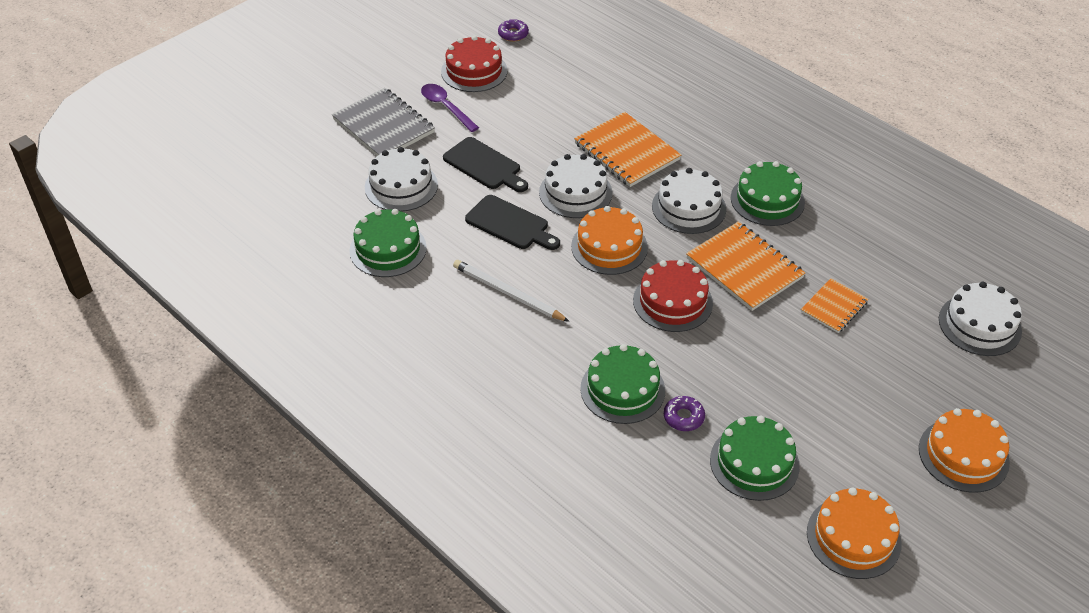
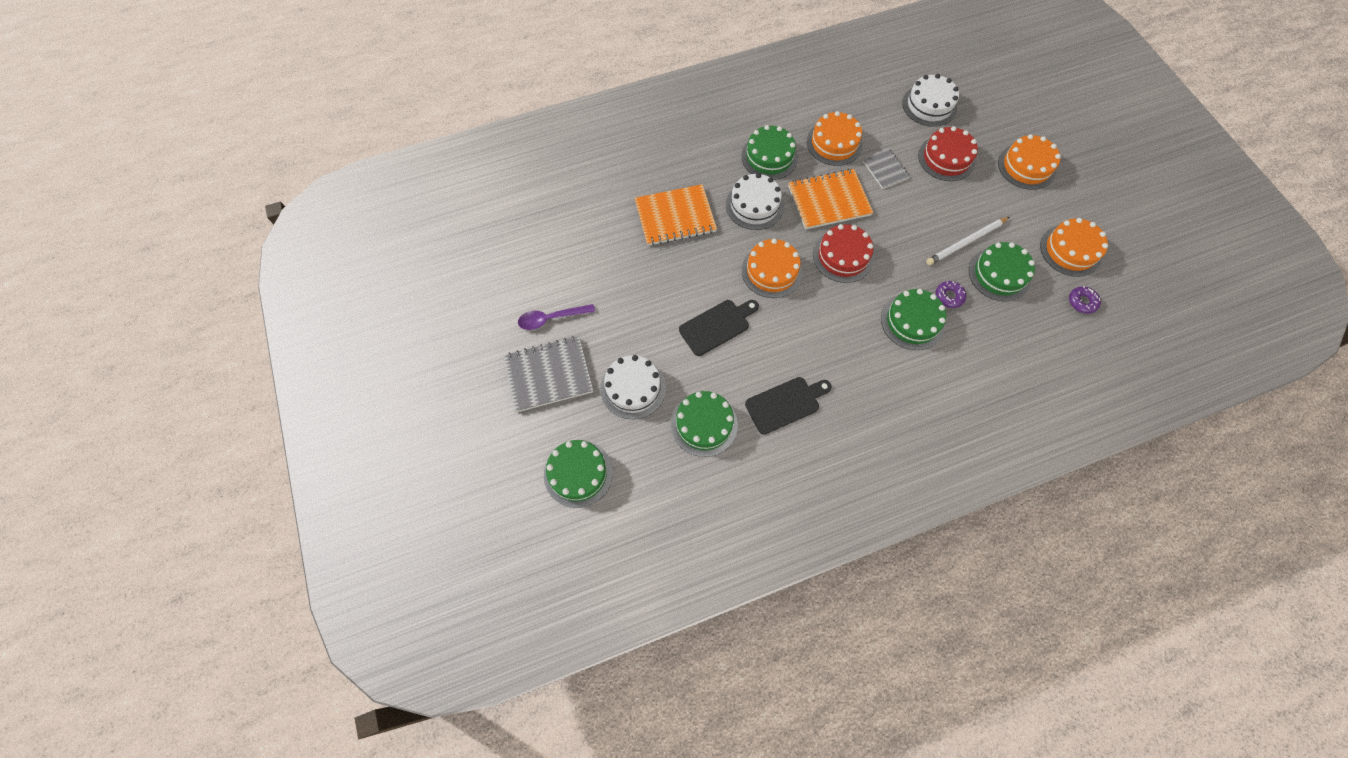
camera: 65 degrees left, 20 degrees up
red cake [441,35,507,92] -> red cake moved to [918,126,978,181]
black cutting board [443,137,528,192] -> black cutting board moved to [745,377,832,435]
white pencil [453,260,570,322] -> white pencil moved to [926,217,1010,265]
purple donut [498,19,529,42] -> purple donut moved to [1069,286,1101,314]
white cake [539,154,612,218] -> none
orange notebook [801,278,868,333] -> grey notebook [862,148,910,189]
none -> green cake [544,440,613,508]
none -> orange cake [807,111,863,166]

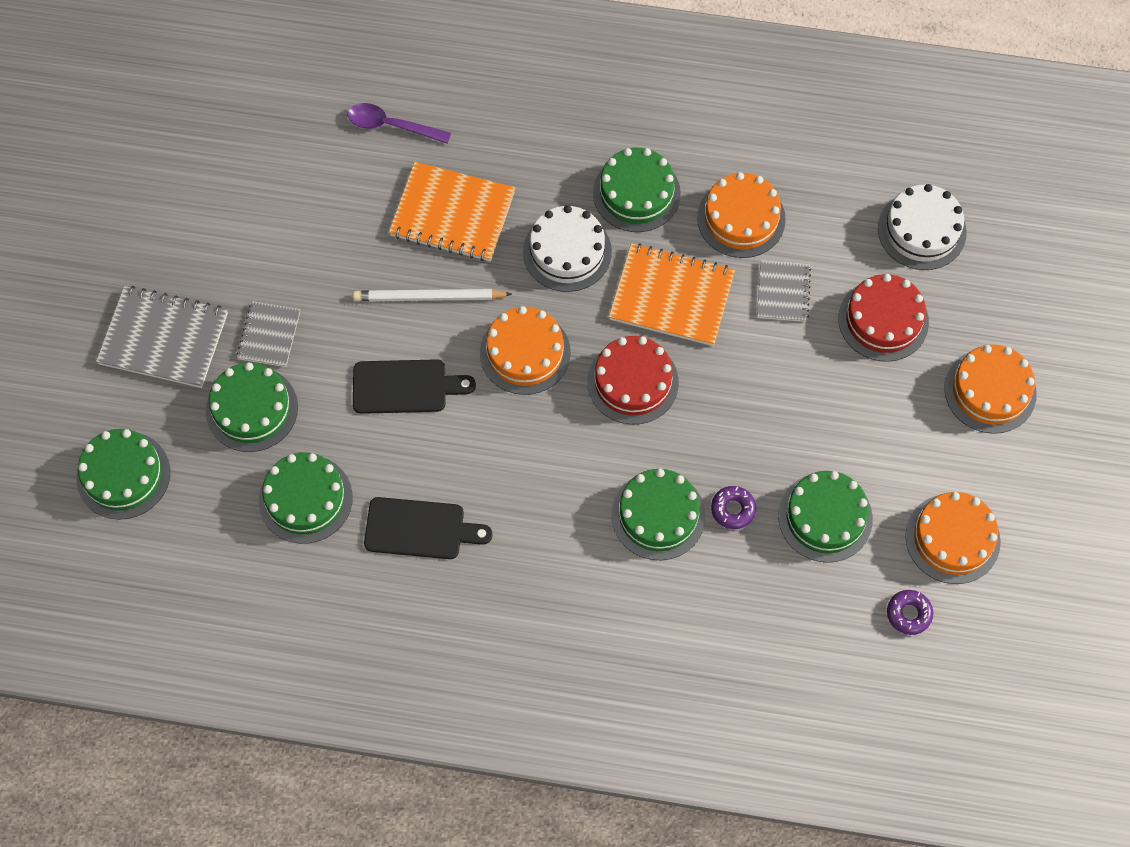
camera: 30 degrees right, 0 degrees up
purple spoon [518,304,595,330] -> purple spoon moved to [347,103,451,144]
white cake [601,355,666,419] -> green cake [206,362,298,452]
white pencil [926,217,1010,265] -> white pencil moved to [353,289,512,301]
none -> grey notebook [237,301,300,367]

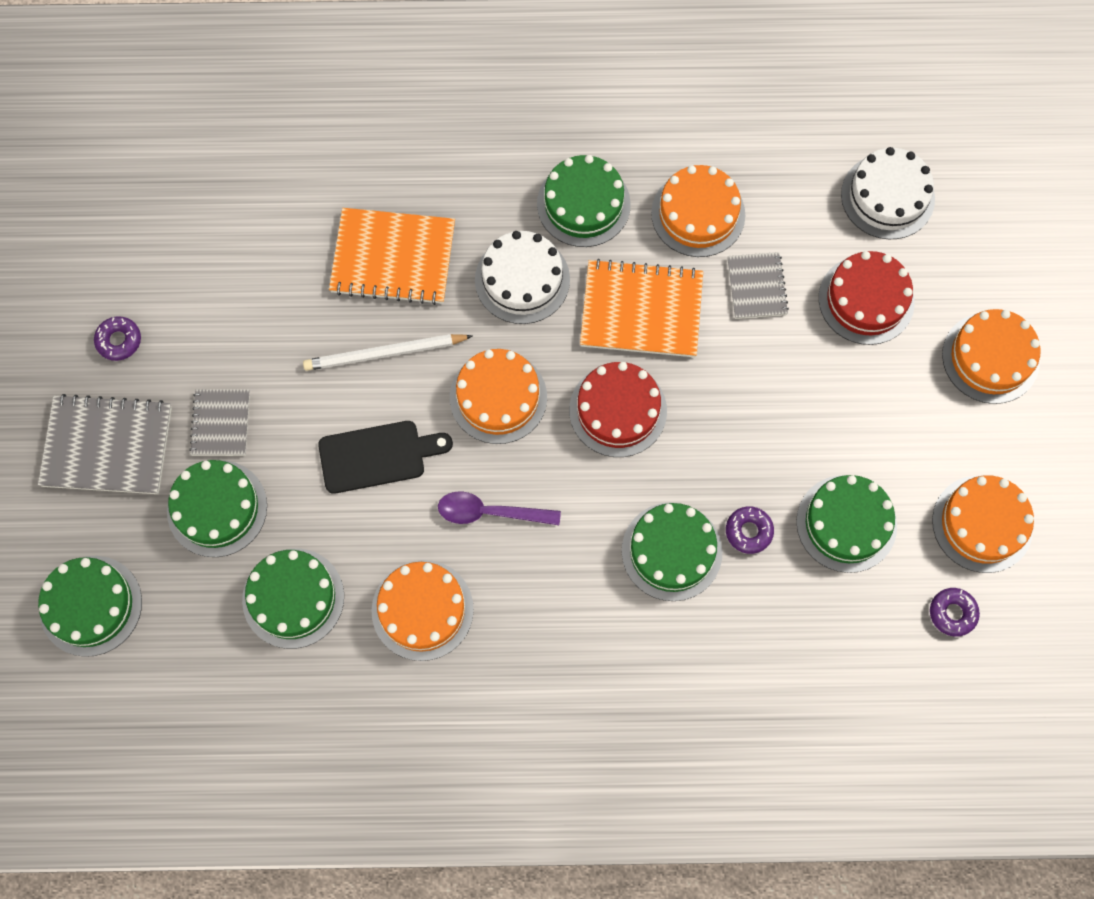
camera: 10 degrees left, 5 degrees up
purple spoon [347,103,451,144] -> purple spoon moved to [438,492,561,525]
black cutting board [364,497,493,559] -> orange cake [371,560,474,661]
none -> purple donut [94,317,141,361]

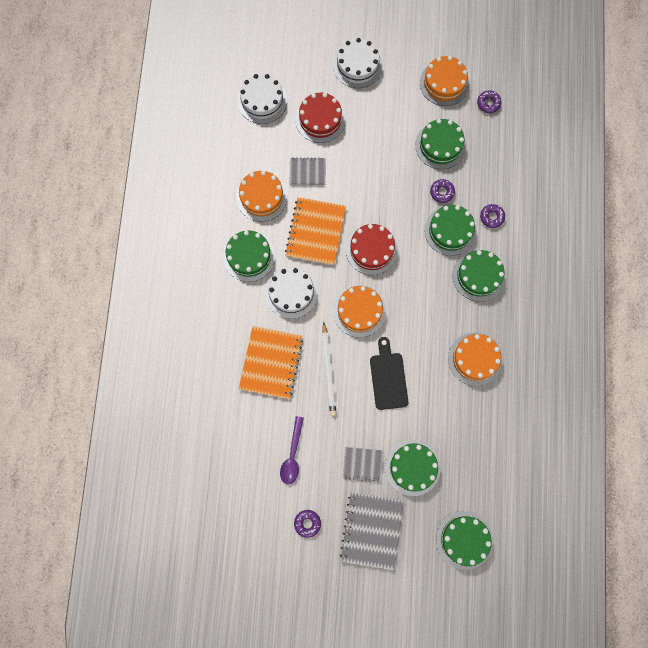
camera: 85 degrees left, 5 degrees up
green cake [242,548,344,649] -> green cake moved to [453,250,505,302]
purple spoon [438,492,561,525] -> purple spoon moved to [280,416,304,484]
orange cake [942,309,1041,404] -> white cake [333,38,382,88]
none -> purple donut [480,204,505,228]

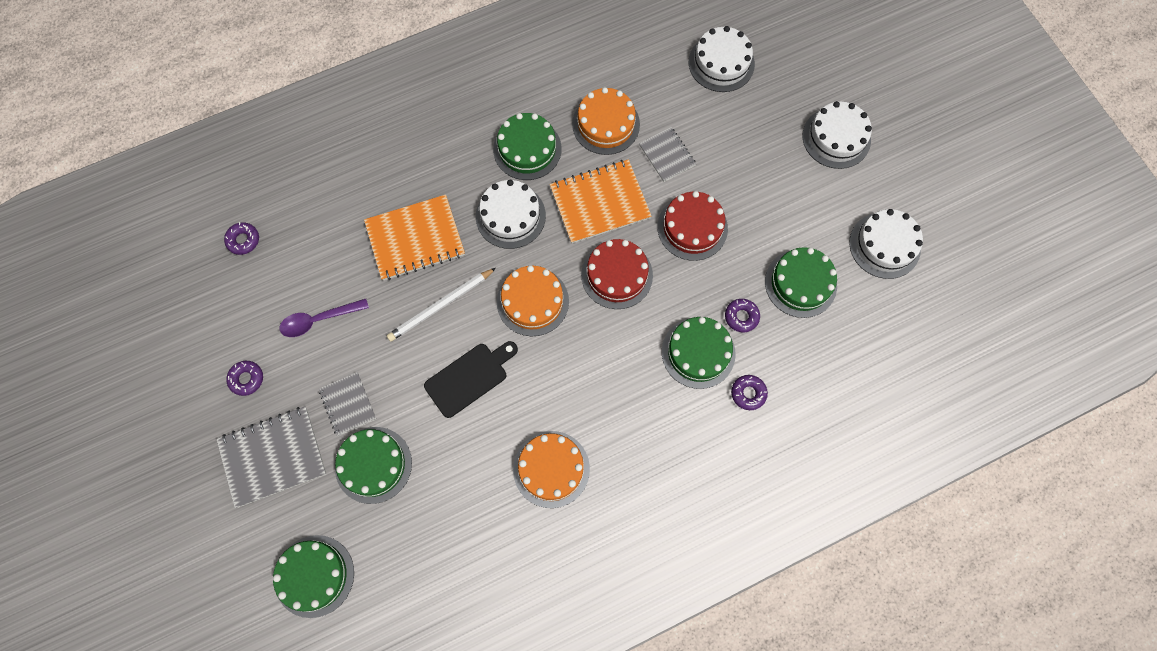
camera: 60 degrees right, 5 degrees down
red cake [295,93,346,143] -> red cake moved to [657,191,728,261]
orange cake [420,56,469,106] -> white cake [849,209,923,279]
green cake [453,250,505,302] -> none
purple donut [477,90,502,113] -> purple donut moved to [224,222,259,255]

